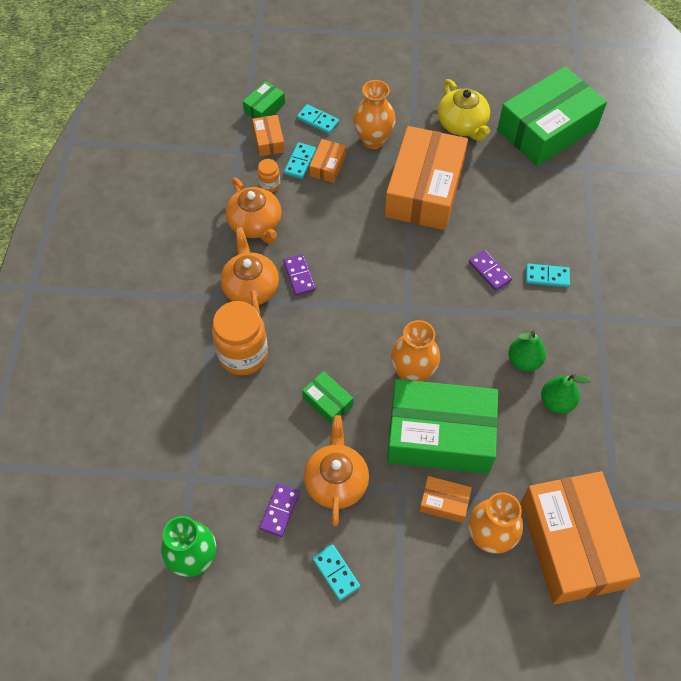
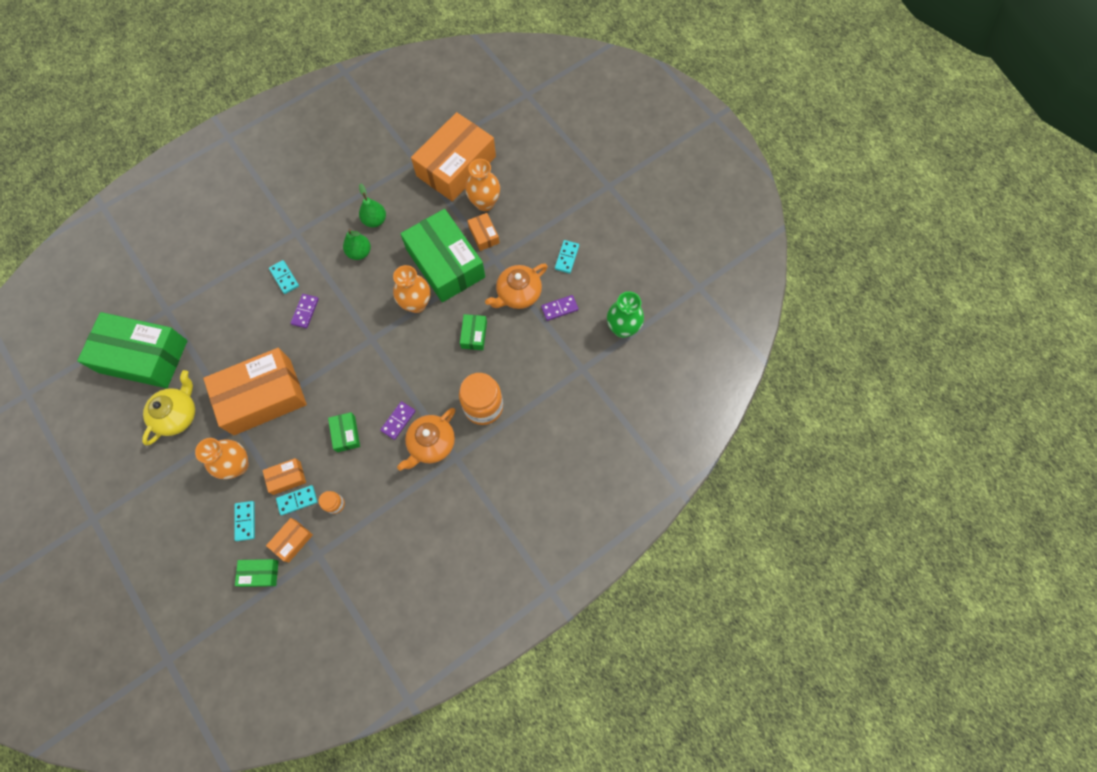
camera: 130 degrees left, 10 degrees up
orange teapot [225,177,282,244] -> none
none -> green box [328,412,360,452]

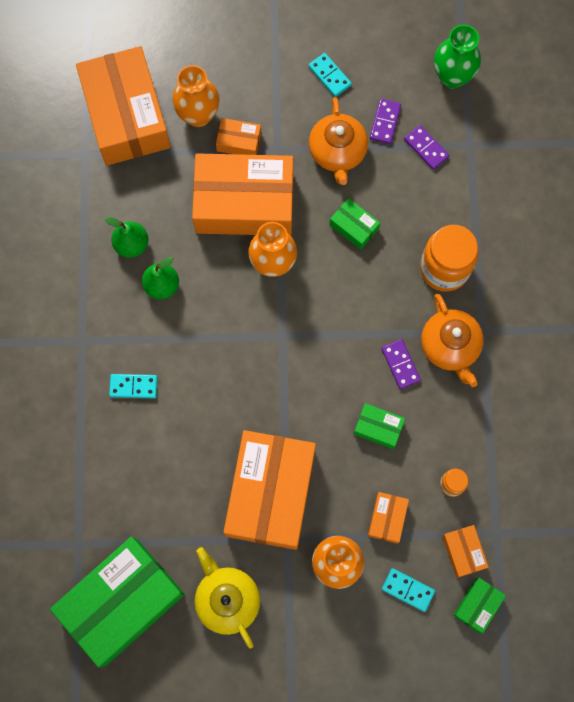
camera: 55 degrees left, 5 degrees up
turquoise domino [276,485,317,515] -> none
purple domino [291,294,319,328] -> purple domino moved to [404,125,449,170]
green box [400,209,485,302] -> orange box [192,153,293,235]

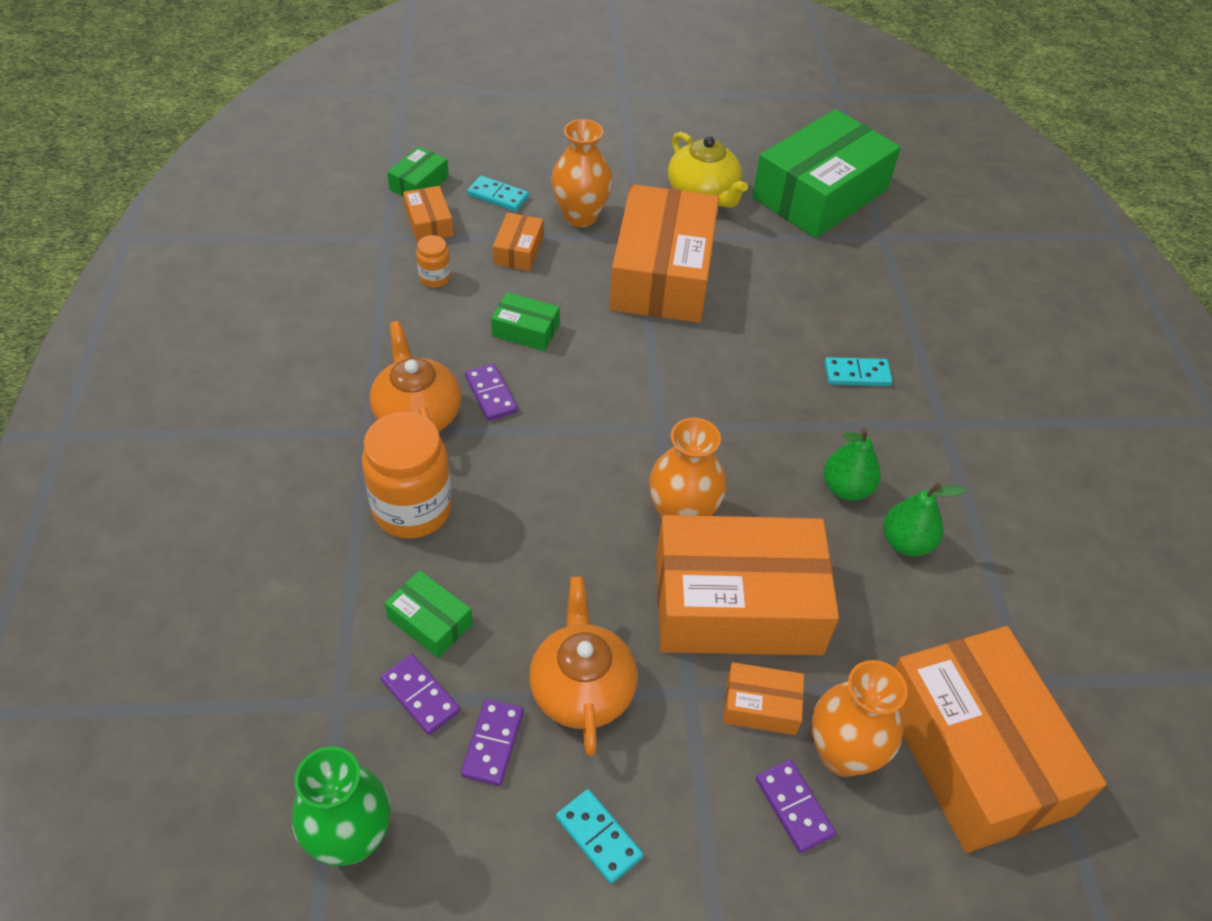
camera: 175 degrees right, 25 degrees down
green box [330,198,380,250] -> green box moved to [385,570,473,658]
none -> purple domino [756,759,836,853]

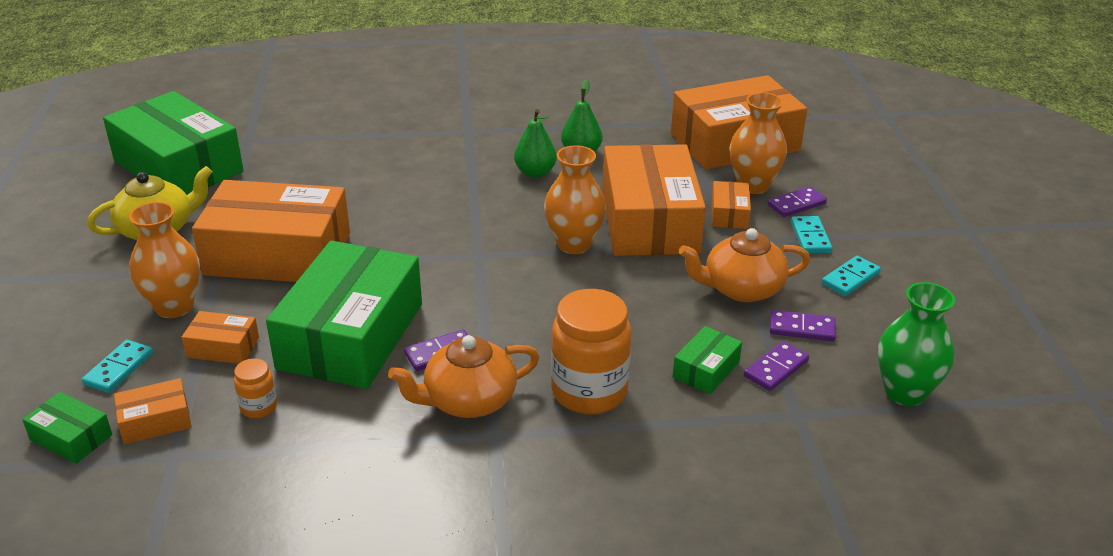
camera: 90 degrees left, 15 degrees down
green box [491,292,559,351] -> green box [266,240,422,389], size x2.35
turquoise domino [824,357,892,386] -> turquoise domino moved to [791,216,832,253]

